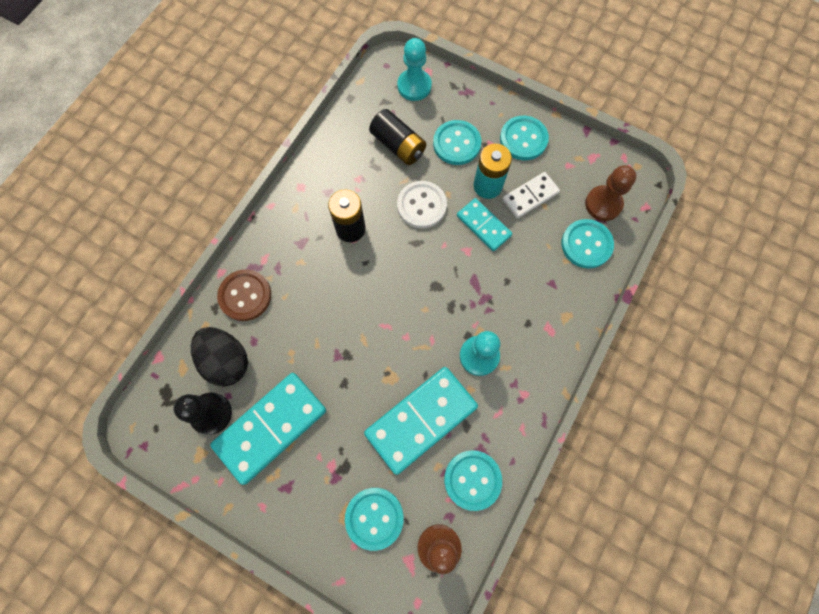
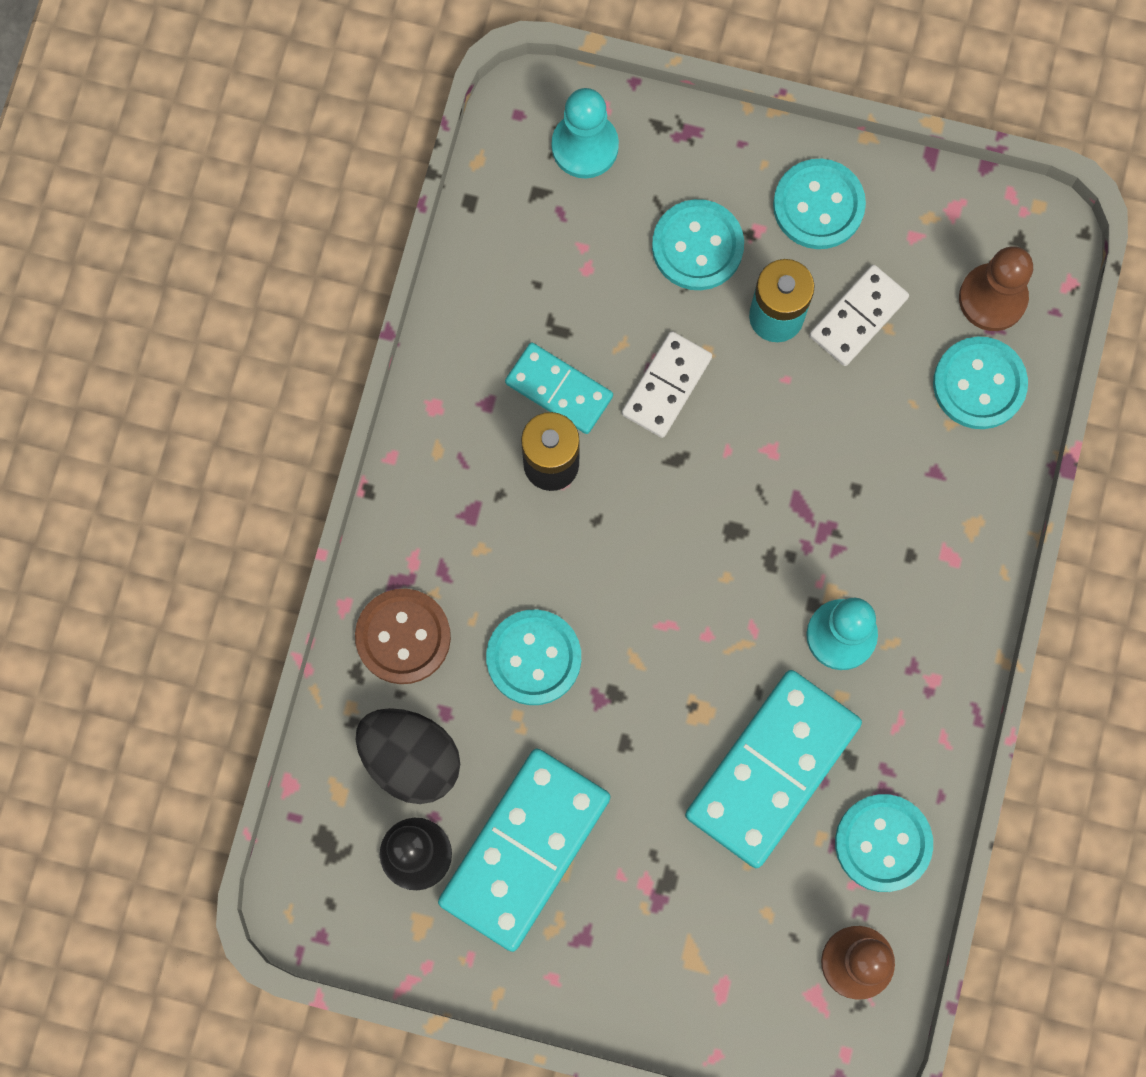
camera: 15 degrees left, 5 degrees up
turquoise button [345,488,404,551] -> turquoise button moved to [486,609,581,705]
black battery [369,109,426,165] -> none
white button [397,181,447,228] -> white domino [622,331,712,438]
turquoise domino [457,198,512,251] -> turquoise domino moved to [505,343,613,434]

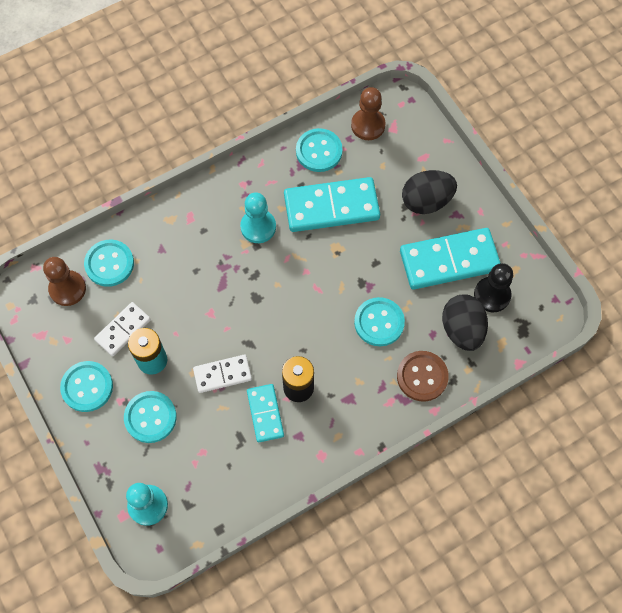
camera: 135 degrees left, 10 degrees down
white domino [809,265,909,366] -> white domino turned 45 degrees counterclockwise [94,302,151,356]
none -> black egg [402,170,457,214]

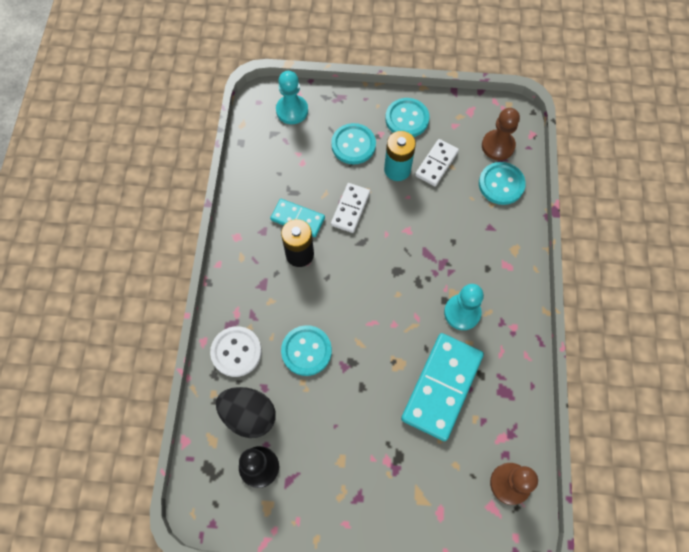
camera: 125 degrees right, 0 degrees up
white domino [94,302,151,356] -> white domino turned 45 degrees clockwise [415,139,459,186]
turquoise button [296,128,343,172] -> none
brown button [397,351,449,402] -> white button [210,326,262,377]
turquoise domino [400,228,500,290] -> none
black egg [402,170,457,214] -> none

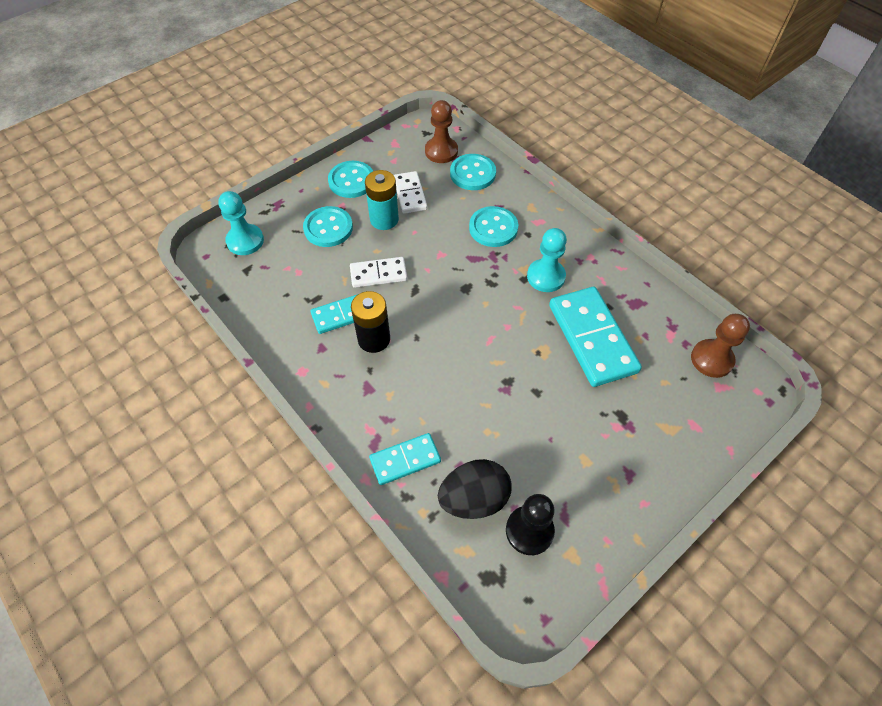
camera: 45 degrees left, 10 degrees down
white button [210,326,262,377] -> turquoise domino [369,433,441,485]
turquoise button [281,325,332,376] -> turquoise button moved to [469,206,518,247]
white domino [331,183,370,233] -> white domino turned 75 degrees counterclockwise [350,257,407,288]

